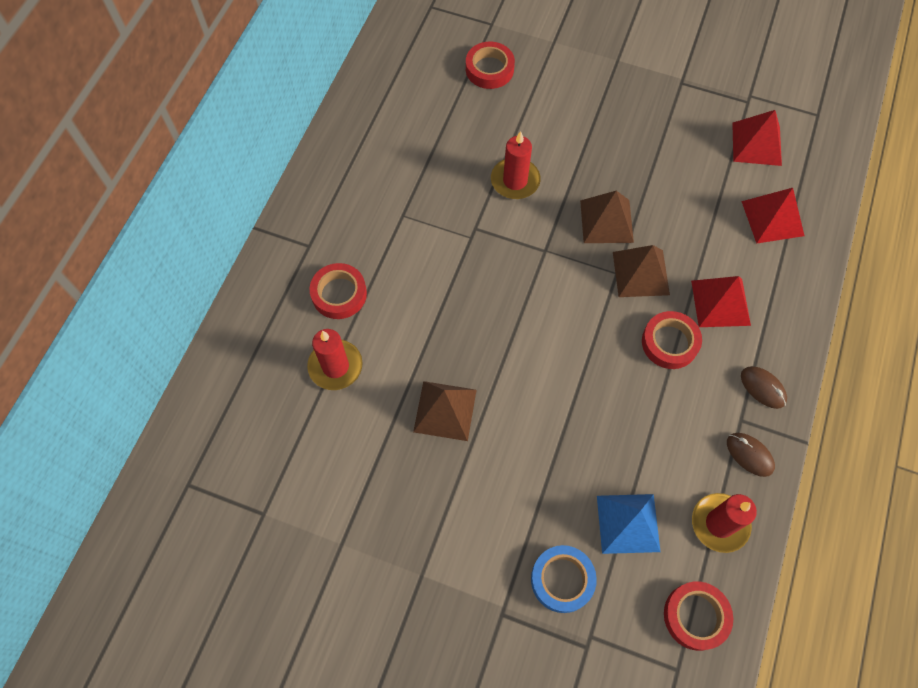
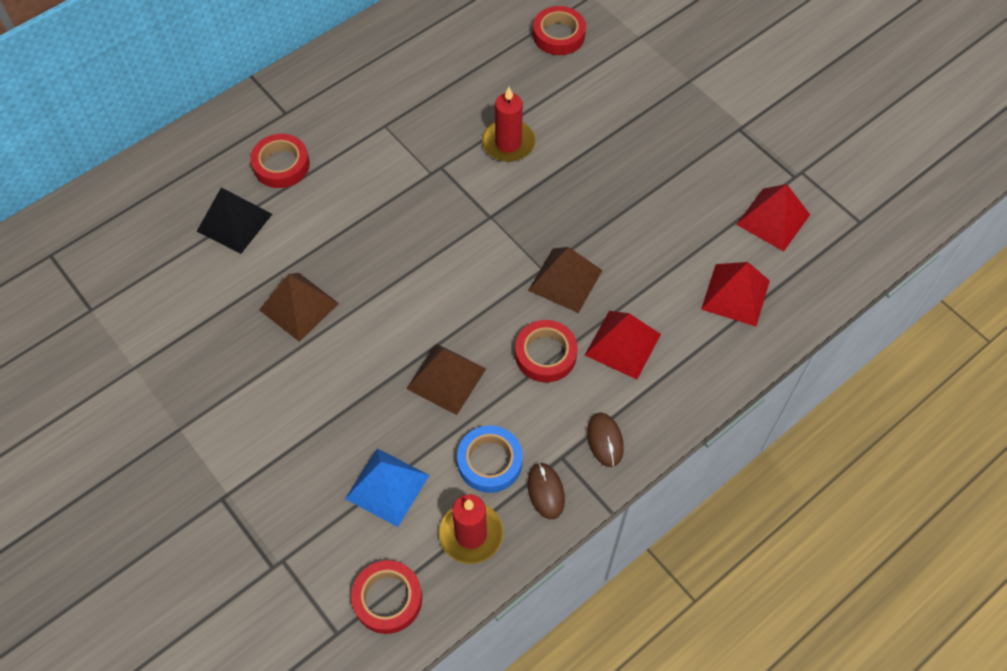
camera: 30 degrees right, 5 degrees down
red candle [307,329,363,390] -> black pyramid [196,187,272,254]
blue tape [531,545,597,613] -> blue tape moved to [457,426,523,493]
brown pyramid [580,191,634,243] -> brown pyramid moved to [406,343,486,415]

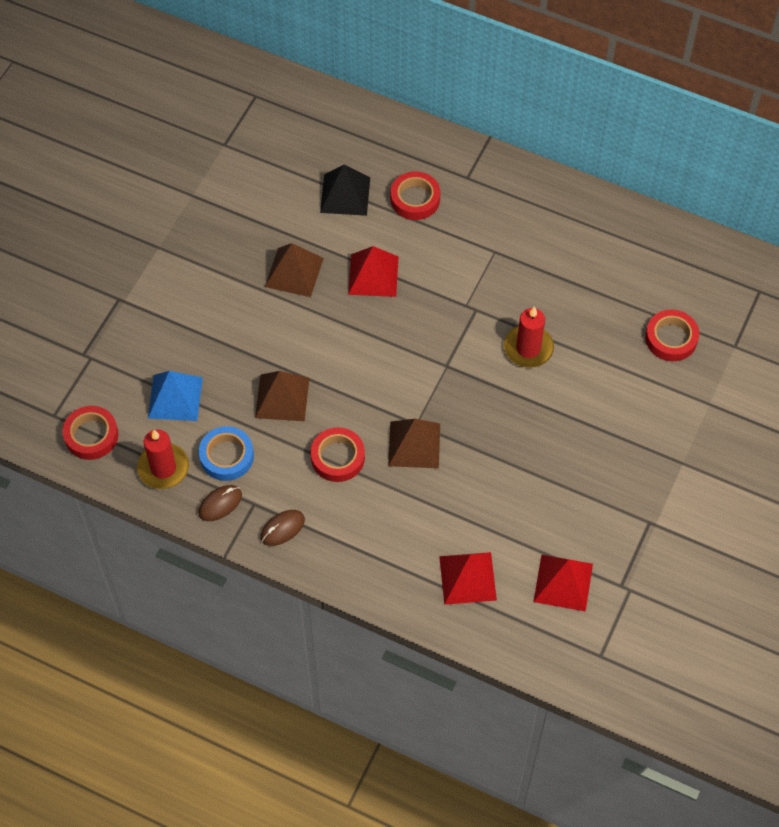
camera: 65 degrees right, 0 degrees up
red pyramid [585,311,661,380] -> red pyramid moved to [348,246,399,297]

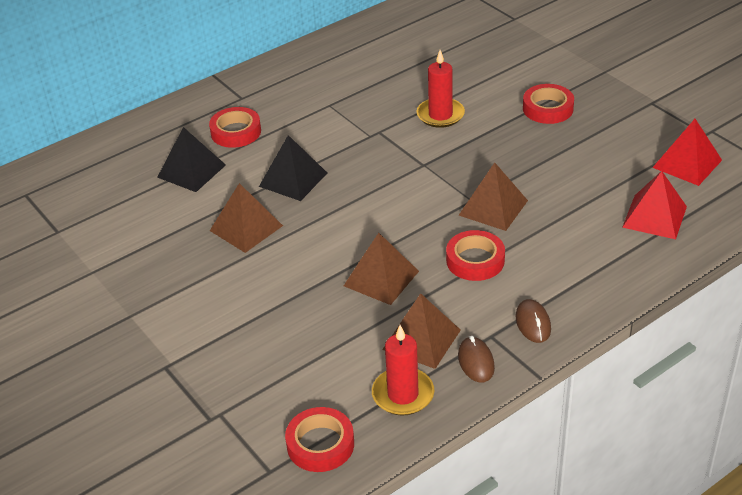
camera: 60 degrees left, 20 degrees down
blue pyramid [148,371,203,421] -> none
blue tape [199,426,254,481] -> brown pyramid [382,293,461,369]
red pyramid [348,246,399,297] -> black pyramid [259,135,327,201]
red tape [645,310,699,361] -> red tape moved to [523,84,574,124]

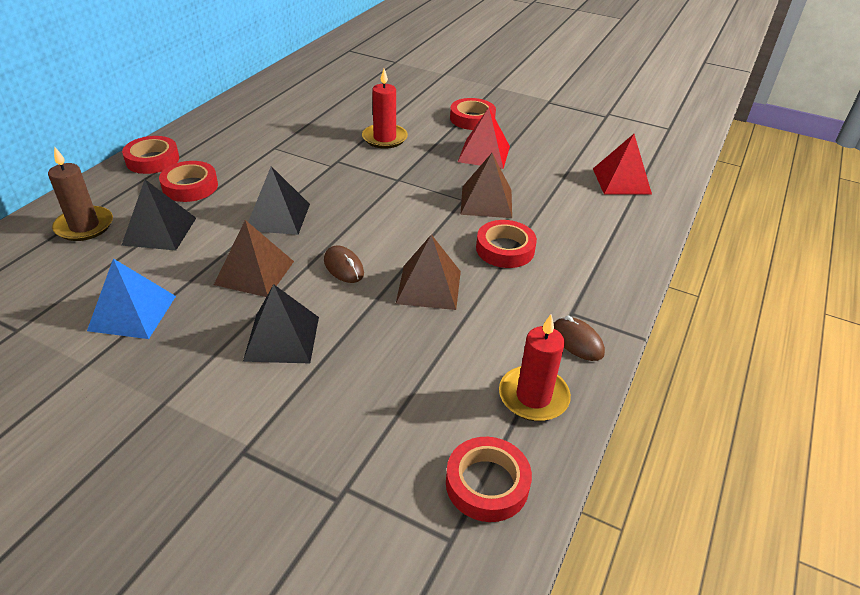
camera: 30 degrees left, 0 degrees up
brown pyramid [382,293,461,369] -> none
brown mouse [516,299,551,343] -> brown mouse moved to [324,245,364,283]
red pyramid [652,119,722,186] -> red pyramid moved to [458,107,510,169]
none -> brown candle [48,146,113,241]
none -> blue pyramid [87,259,176,339]
none -> red tape [122,136,179,174]
none -> black pyramid [243,284,319,363]

